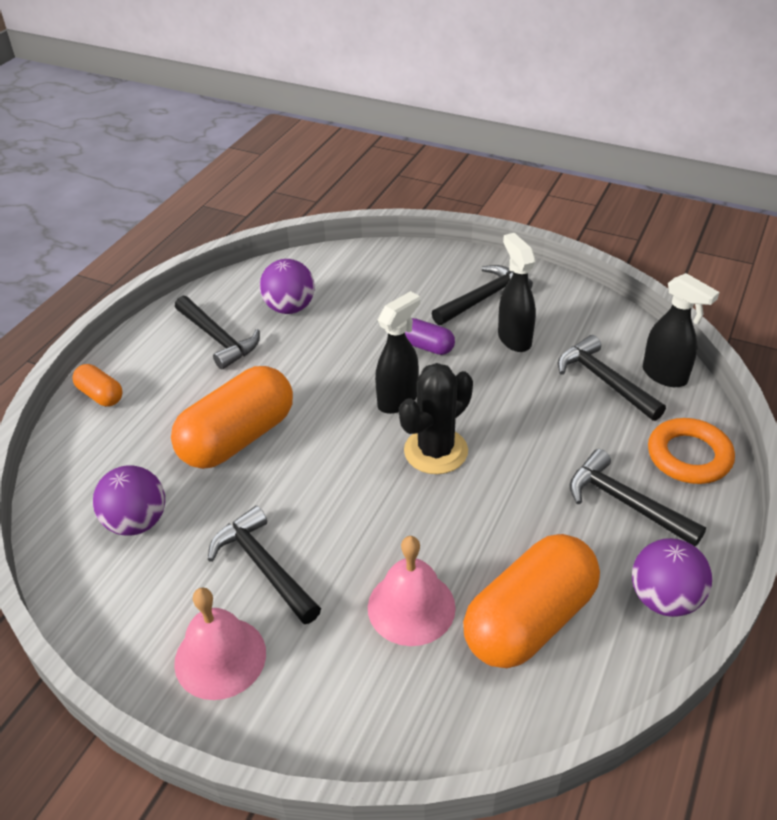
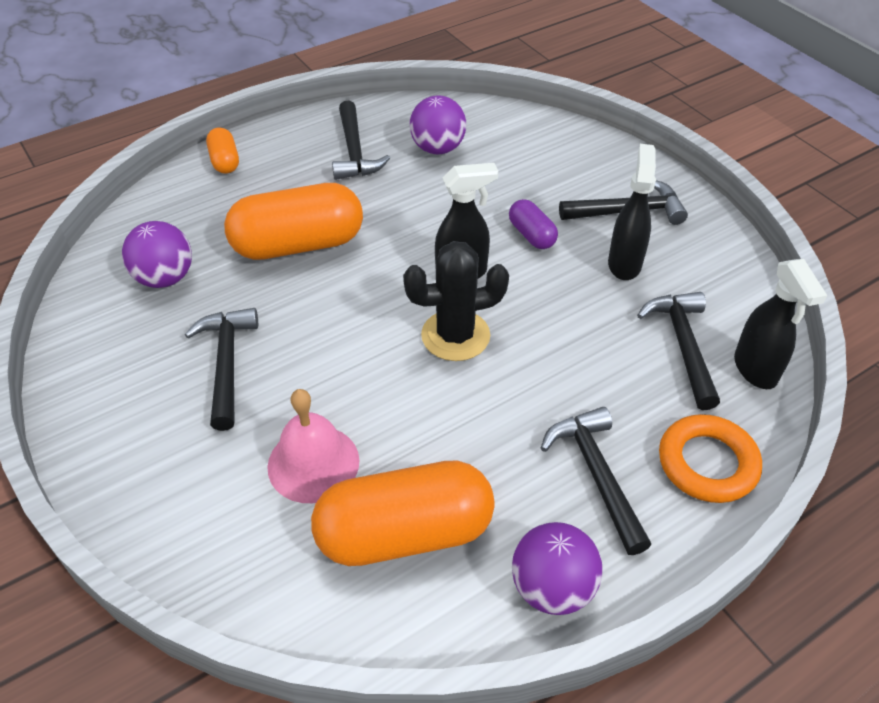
camera: 30 degrees right, 5 degrees up
pink bell [174,588,266,700] -> none

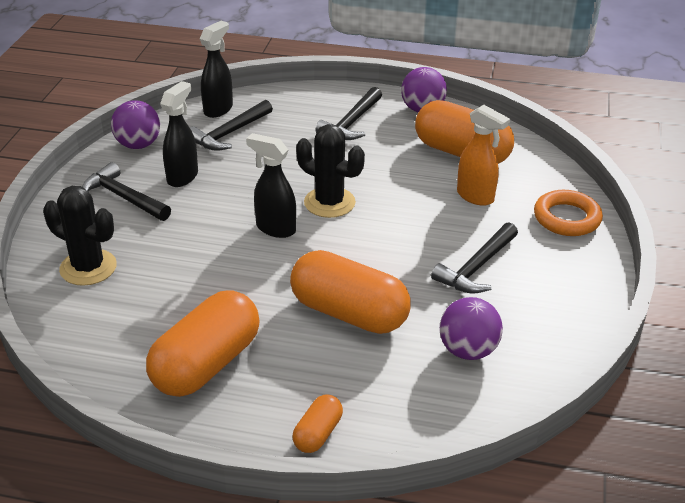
camera: 135 degrees left, 10 degrees down
pink bell [267,389,360,503] -> orange spray bottle [457,105,510,206]
black hammer [332,101,390,180] -> orange capsule [146,290,260,397]
purple ball [410,95,466,154] -> purple ball moved to [111,100,160,149]
purple capsule [509,199,558,249] -> none
black spray bottle [608,144,656,280] -> black spray bottle turned 150 degrees clockwise [160,81,198,187]
orange ring [659,414,762,503] -> orange ring moved to [534,190,603,236]
none -> black cactus [43,186,117,286]

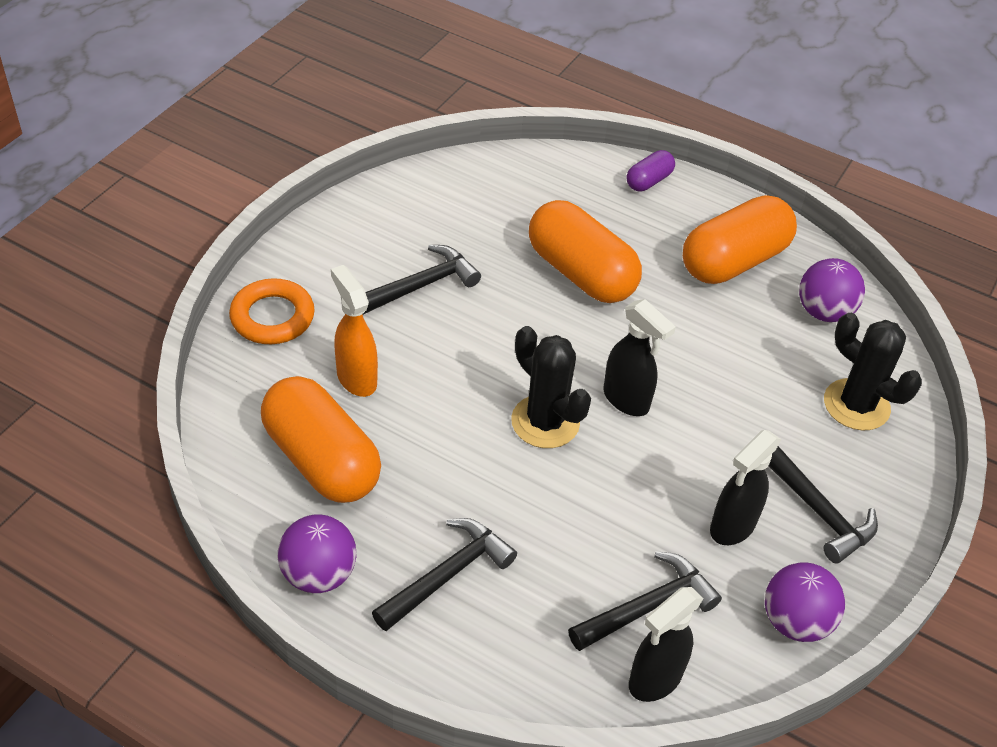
camera: 165 degrees left, 10 degrees up
orange capsule [292,395,343,453] -> purple capsule [627,150,675,192]
purple ball [440,297,503,360] -> purple ball moved to [799,258,865,322]

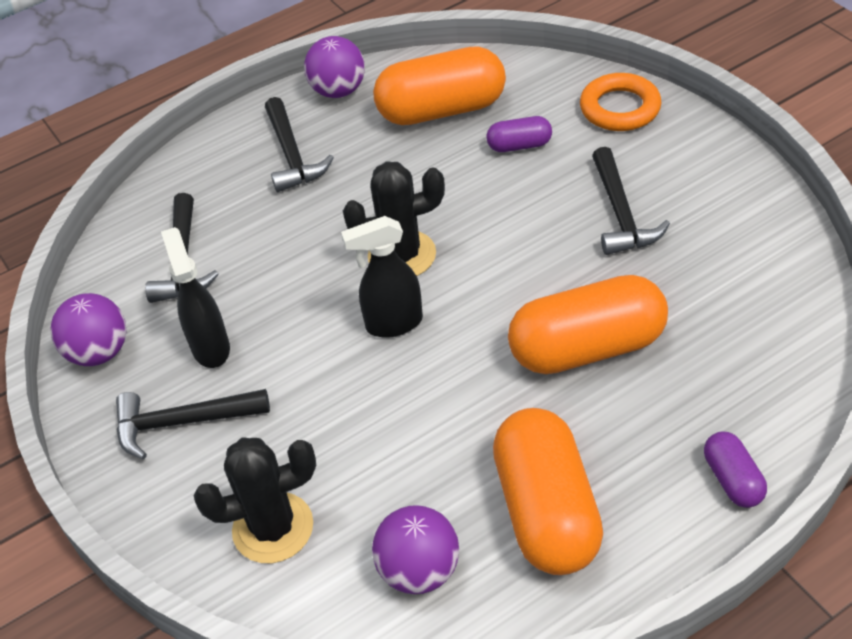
camera: 125 degrees right, 0 degrees up
orange spray bottle [331,265,378,397] -> purple capsule [486,116,552,152]
black spray bottle [629,587,704,702] -> none

